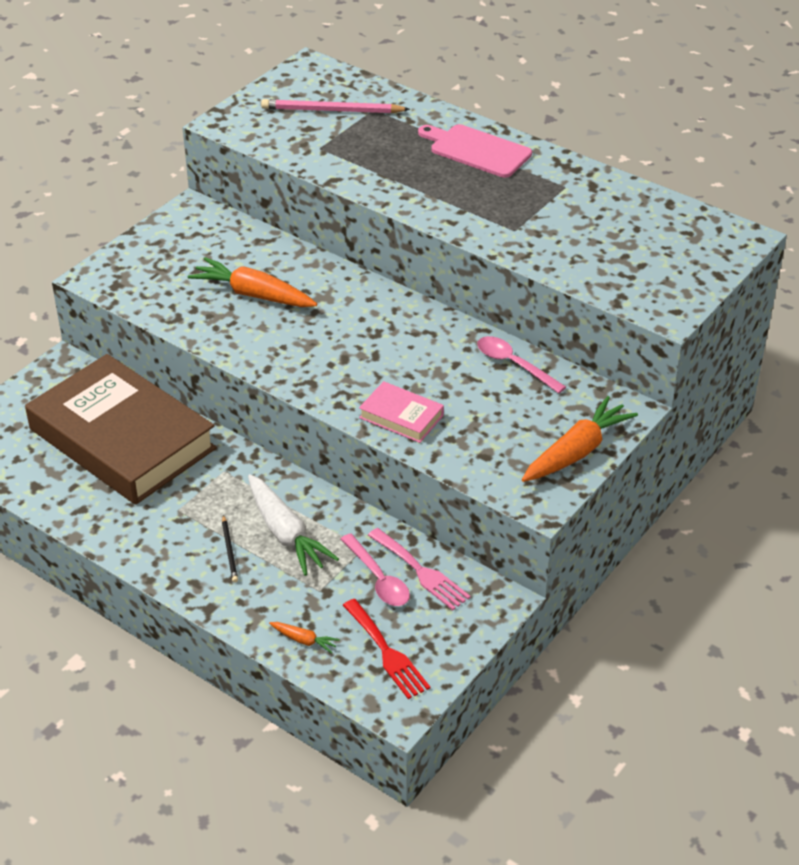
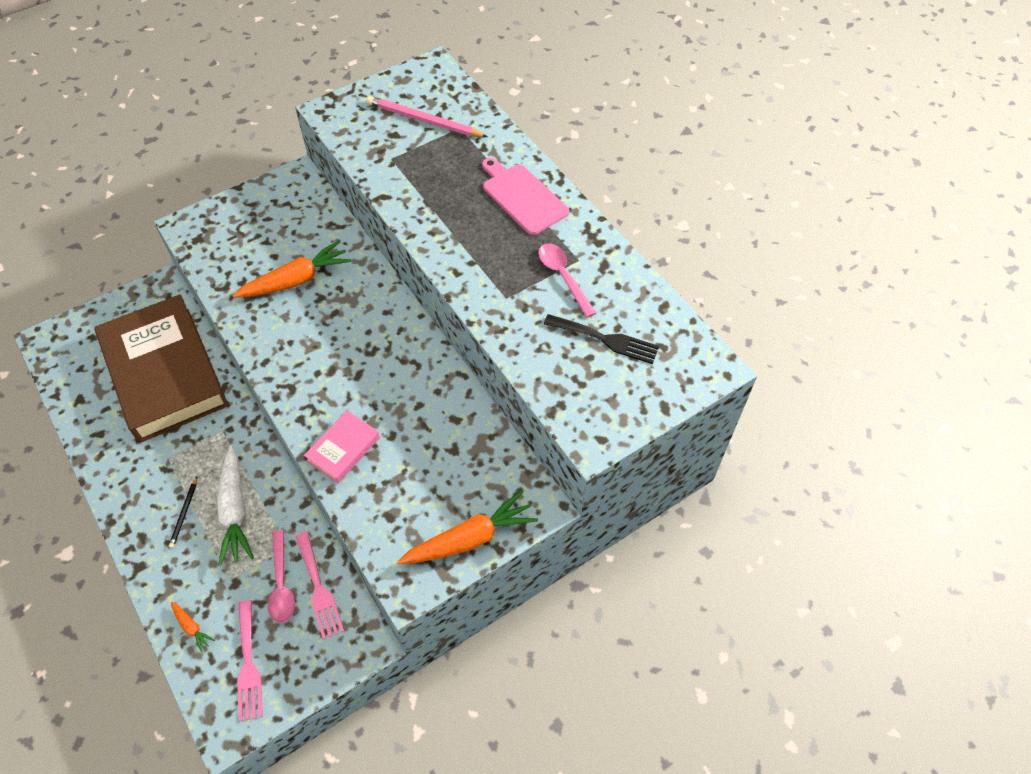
camera: 20 degrees right, 15 degrees up
orange carrot [188,257,317,307] -> orange carrot turned 105 degrees clockwise [232,241,352,298]
red fork [343,599,430,699] -> pink fork [237,600,263,722]
pink book [359,381,444,443] -> pink book turned 75 degrees clockwise [304,411,380,483]
pink spoon [477,336,566,393] -> pink spoon moved to [538,243,596,318]
none -> black fork [544,314,659,364]

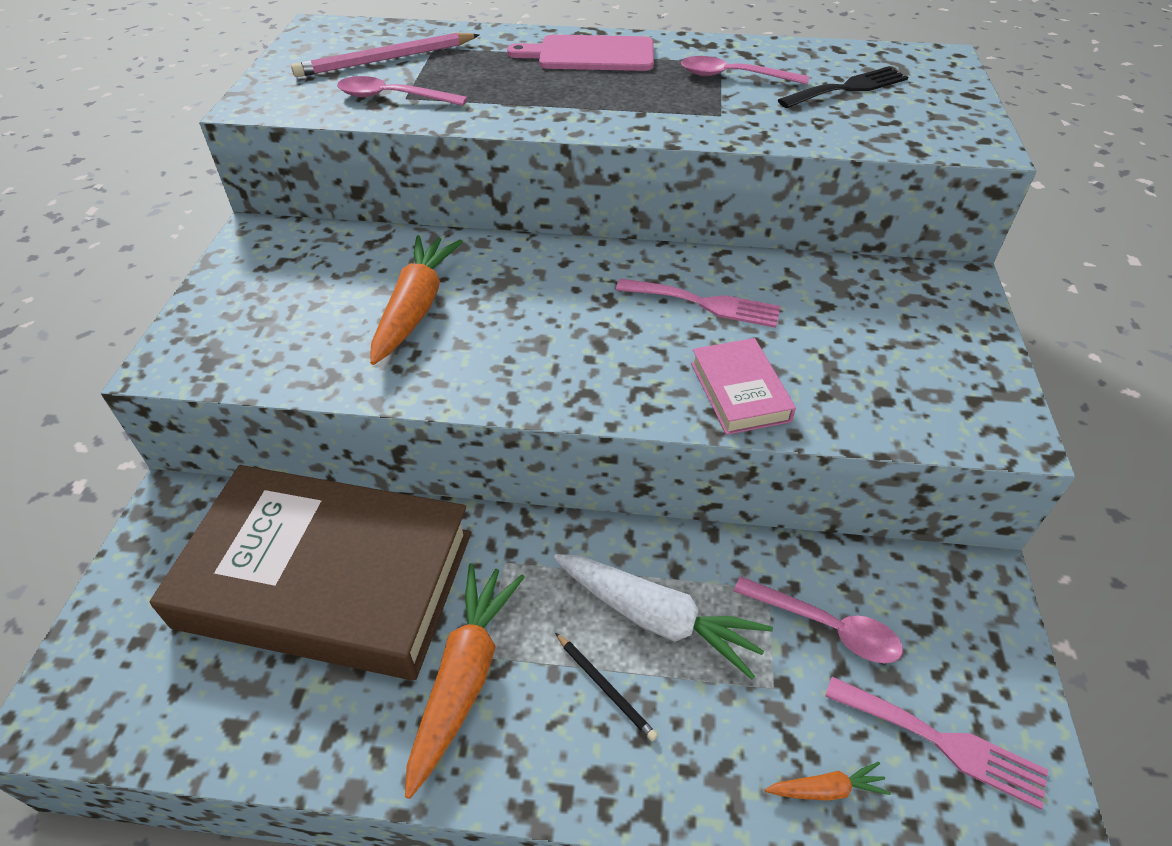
camera: 50 degrees left, 10 degrees down
pink fork [296,531,344,639] -> pink fork moved to [616,278,781,328]
orange carrot [398,490,538,564] -> orange carrot moved to [405,563,525,799]
none -> pink spoon [337,76,468,106]

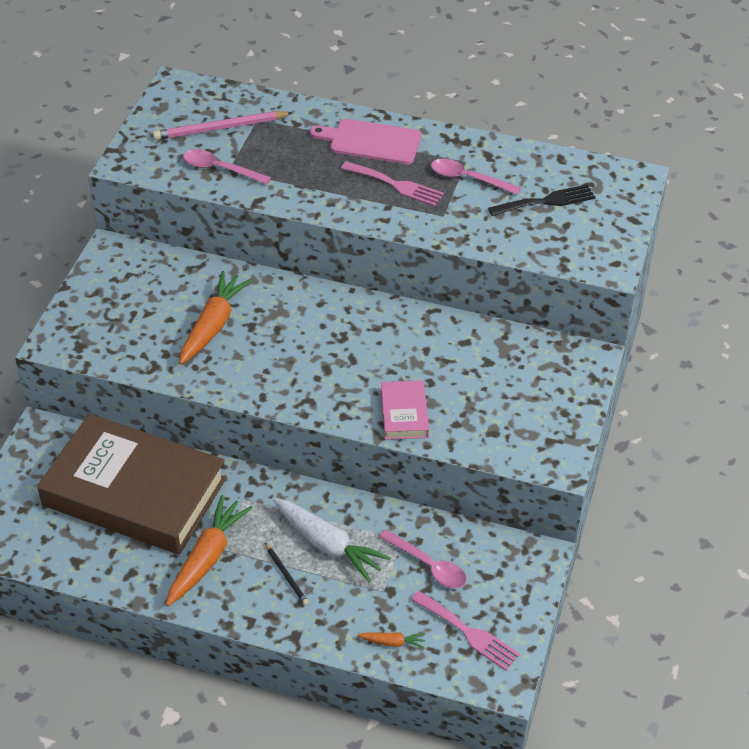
camera: 10 degrees right, 0 degrees up
pink fork [616,278,781,328] -> pink fork moved to [341,161,444,206]

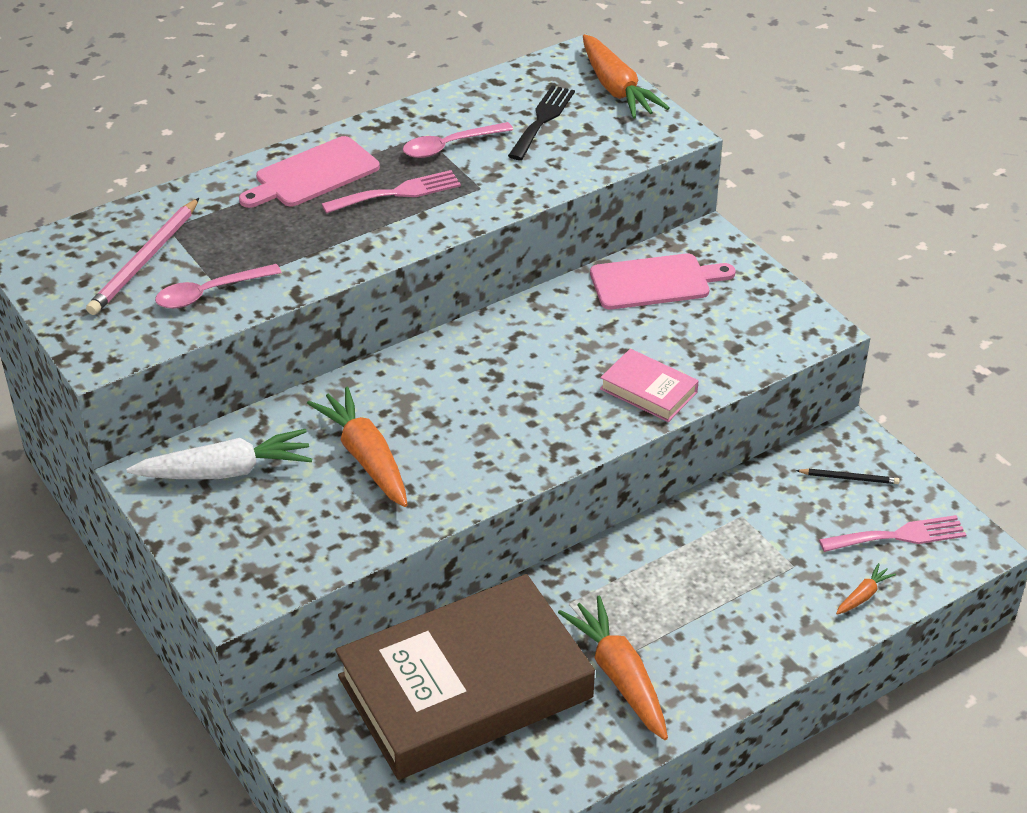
camera: 50 degrees left, 5 degrees down
black pencil [265,543,309,605] -> black pencil moved to [795,469,900,484]
white carrot [273,498,391,582] -> white carrot moved to [126,429,312,479]
pink spoon [379,529,466,588] -> none
none -> orange carrot [583,34,670,119]
none -> pink cutting board [590,253,736,310]

